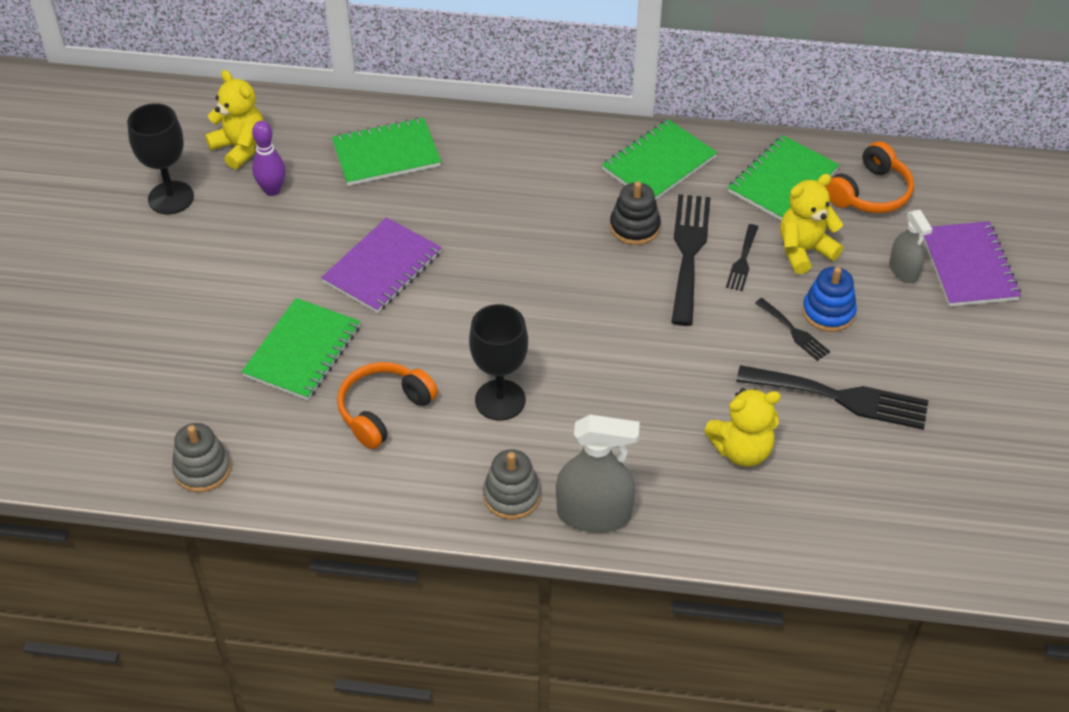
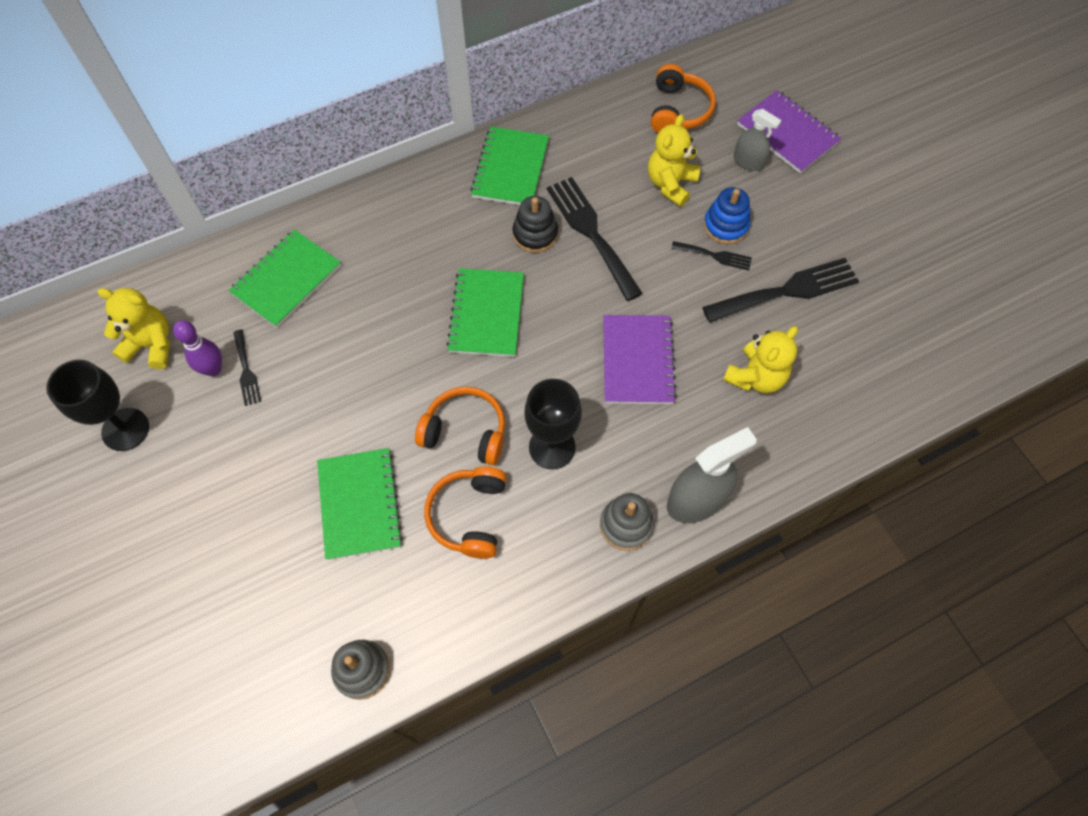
camera: 35 degrees left, 15 degrees up
purple notebook [321,217,442,313] -> purple notebook moved to [603,315,677,404]
black fork [726,224,758,291] -> black fork moved to [233,329,261,406]
green notebook [728,135,839,221] -> green notebook moved to [446,268,524,357]
none -> orange headphones [415,386,505,465]

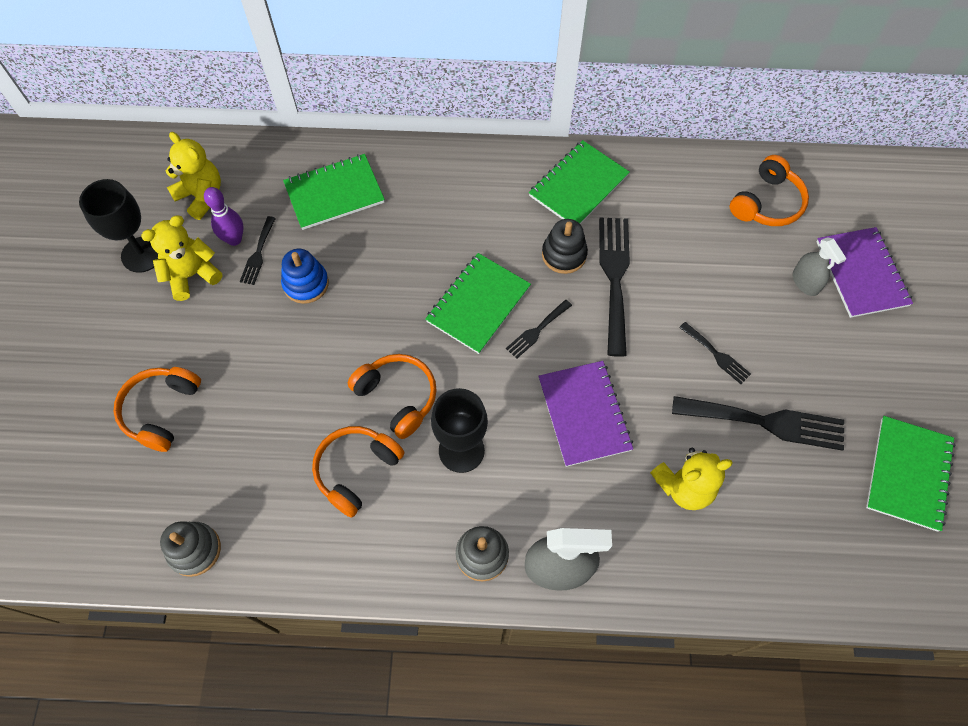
camera: 30 degrees right, 0 degrees up
green notebook [317,448,403,560] -> green notebook moved to [866,416,955,532]
purple notebook [603,315,677,404] -> purple notebook turned 45 degrees counterclockwise [538,361,633,467]
yellow teddy bear [648,114,701,207] -> yellow teddy bear moved to [141,215,222,301]
blue stacking toy [704,187,750,244] -> blue stacking toy moved to [281,249,329,304]
none -> orange headphones [113,367,201,452]
none -> black fork [506,300,572,359]

